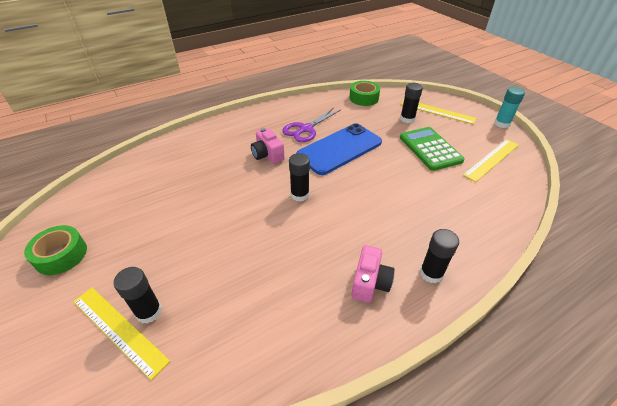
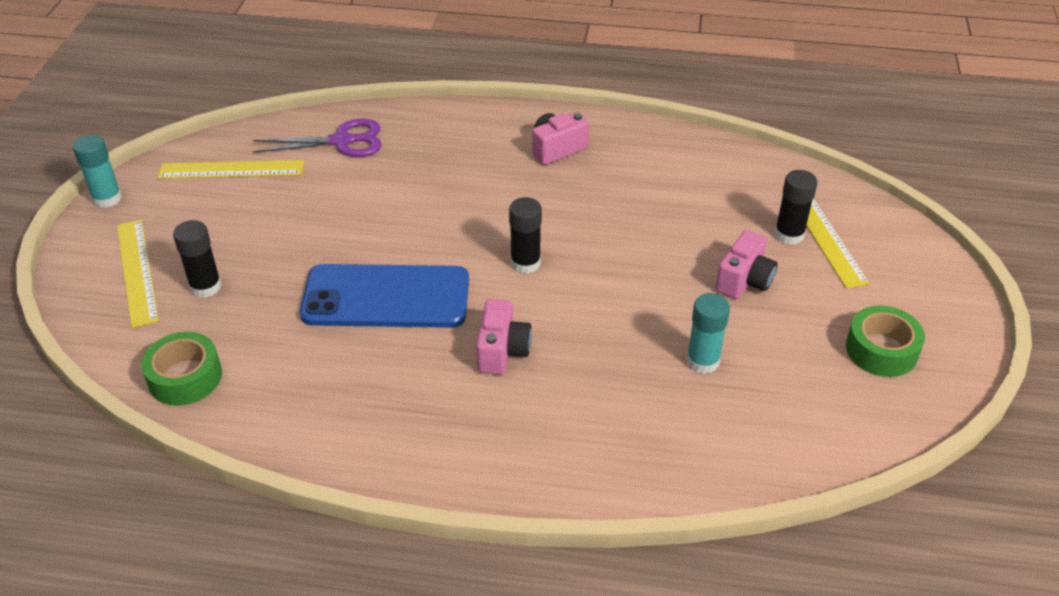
camera: 140 degrees left, 0 degrees up
purple scissors [282,108,341,142] -> purple scissors moved to [253,118,382,157]
green calculator [400,127,465,171] -> none
black glue stick [420,229,459,283] -> none
none -> turquoise glue stick [686,293,730,374]
none -> pink camera [715,230,778,299]

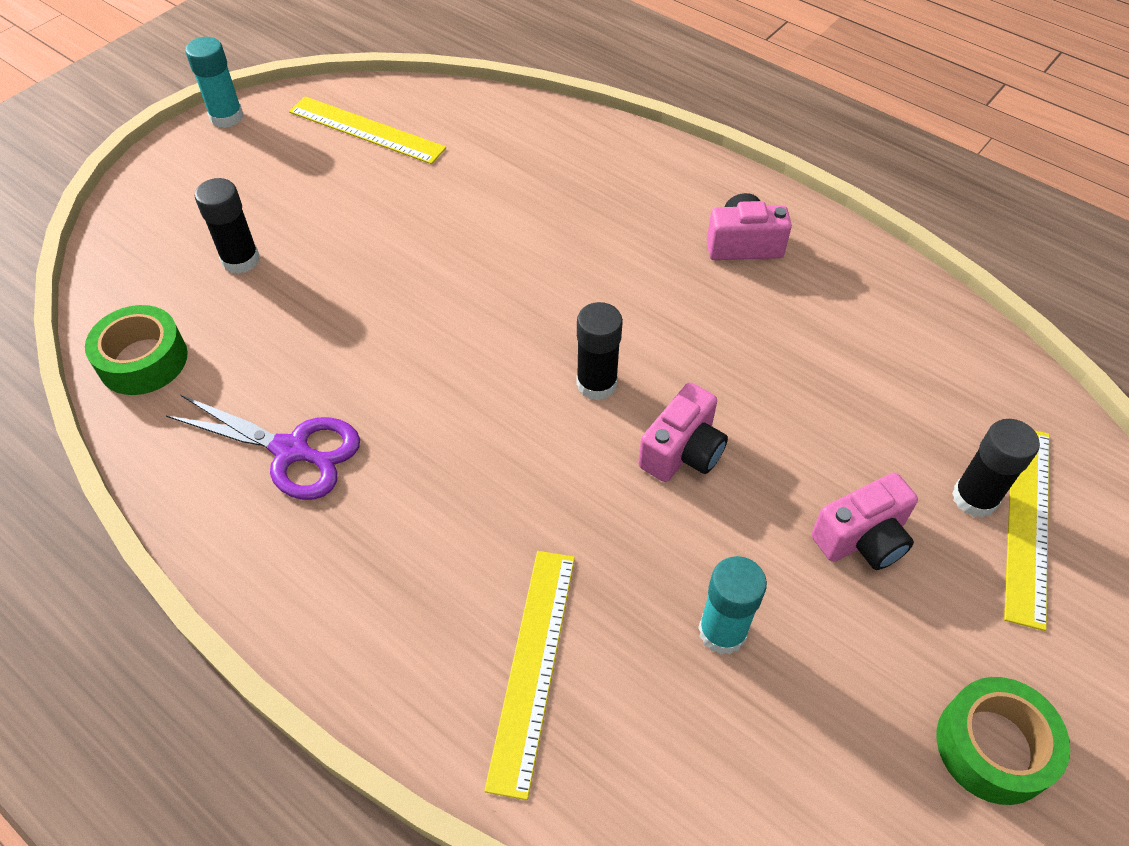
camera: 30 degrees right, 10 degrees up
yellow ruler [117,220,159,328] -> yellow ruler moved to [484,551,575,800]
purple scissors [253,118,382,157] -> purple scissors moved to [166,395,360,500]
blue phone [300,264,469,328] -> none
pink camera [476,299,532,375] -> pink camera moved to [638,382,728,482]

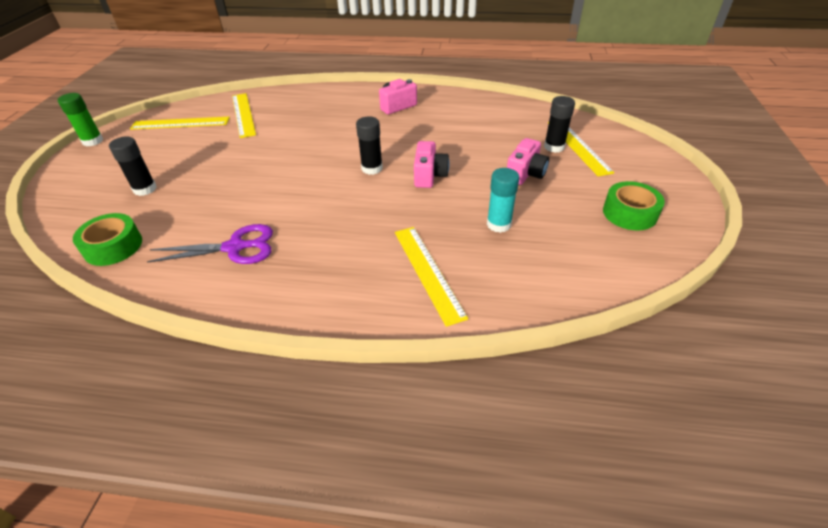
camera: 30 degrees left, 10 degrees down
turquoise glue stick [185,37,244,128] -> green glue stick [58,93,103,146]
none -> yellow ruler [232,93,256,138]

